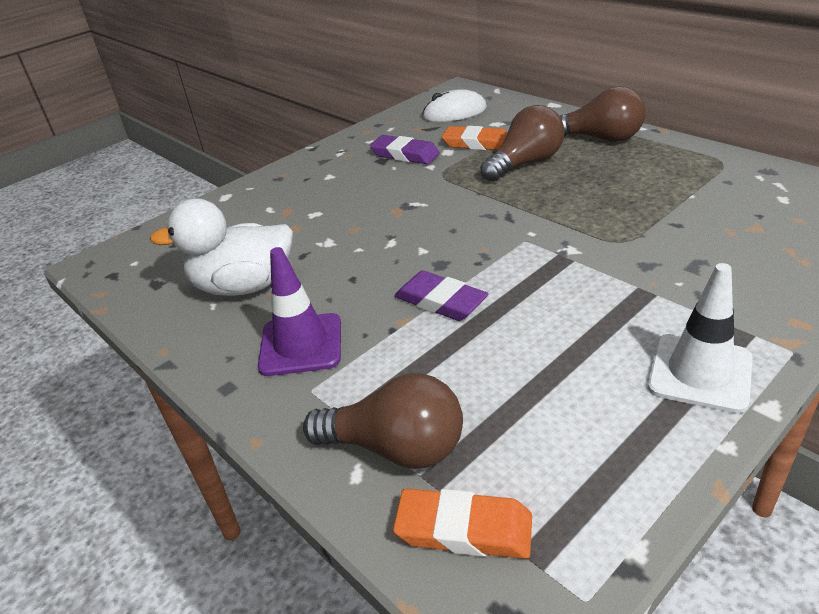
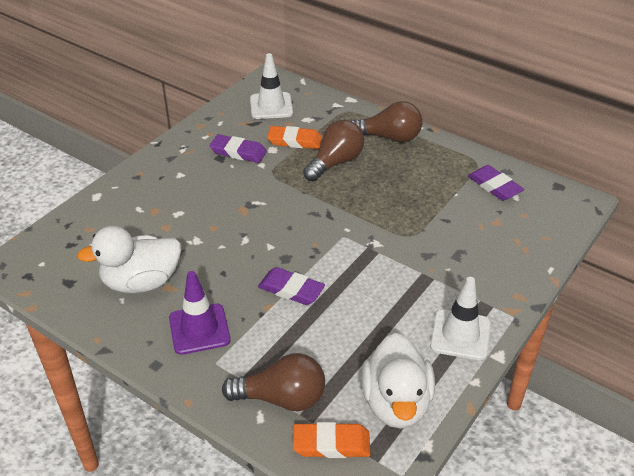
camera: 15 degrees left, 5 degrees up
white mouse [422,89,487,122] -> white traffic cone [250,53,293,119]
none -> white duck [361,333,435,429]
none -> purple eraser [468,165,524,201]

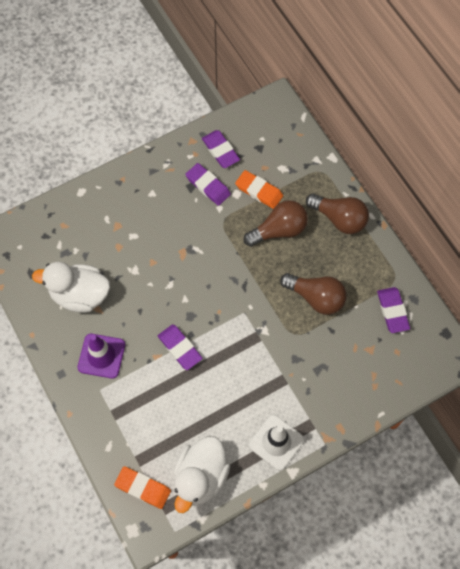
camera: 25 degrees right, 25 degrees up
brown light bulb [222,353,325,411] -> brown light bulb moved to [280,273,347,315]
white traffic cone [250,53,293,119] -> none
none -> purple eraser [202,130,240,168]

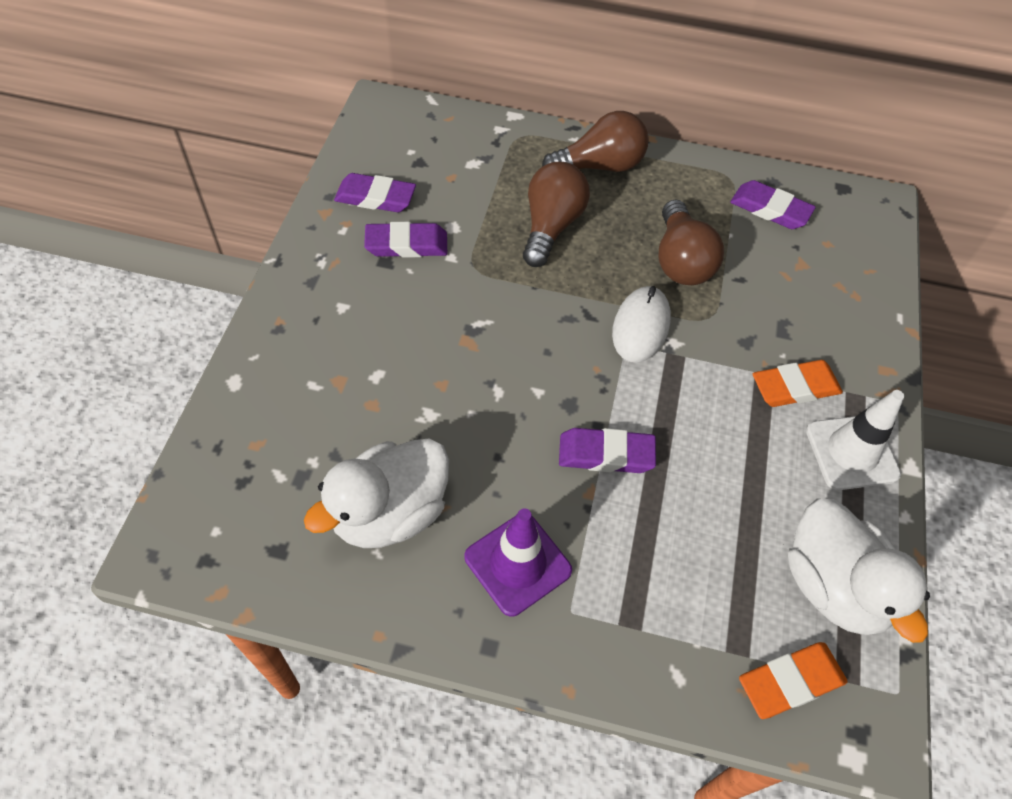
camera: 50 degrees left, 10 degrees down
orange eraser [235,170,283,209] -> orange eraser moved to [753,360,843,407]
brown light bulb [280,273,347,315] -> brown light bulb turned 105 degrees clockwise [658,199,724,285]
none -> white mouse [612,286,671,363]

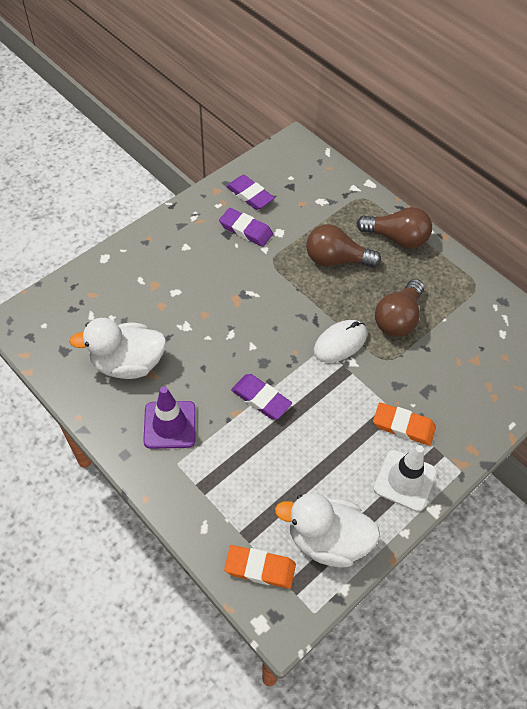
camera: 35 degrees right, 0 degrees up
brown light bulb [523,162,590,267] -> brown light bulb turned 135 degrees counterclockwise [306,224,381,267]
purple eraser [730,180,816,229] -> none
white duck [788,498,930,643] -> white duck turned 90 degrees clockwise [275,493,380,568]

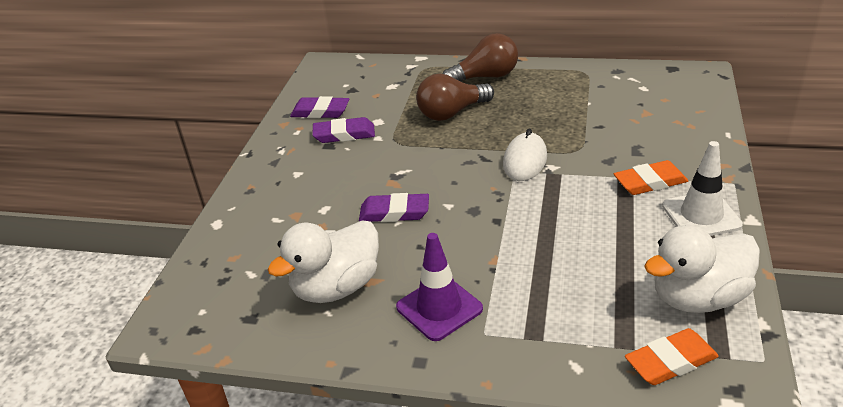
camera: 30 degrees left, 20 degrees down
purple eraser [231,374,292,419] -> purple eraser moved to [359,193,429,222]
brown light bulb [375,279,424,337] -> none

